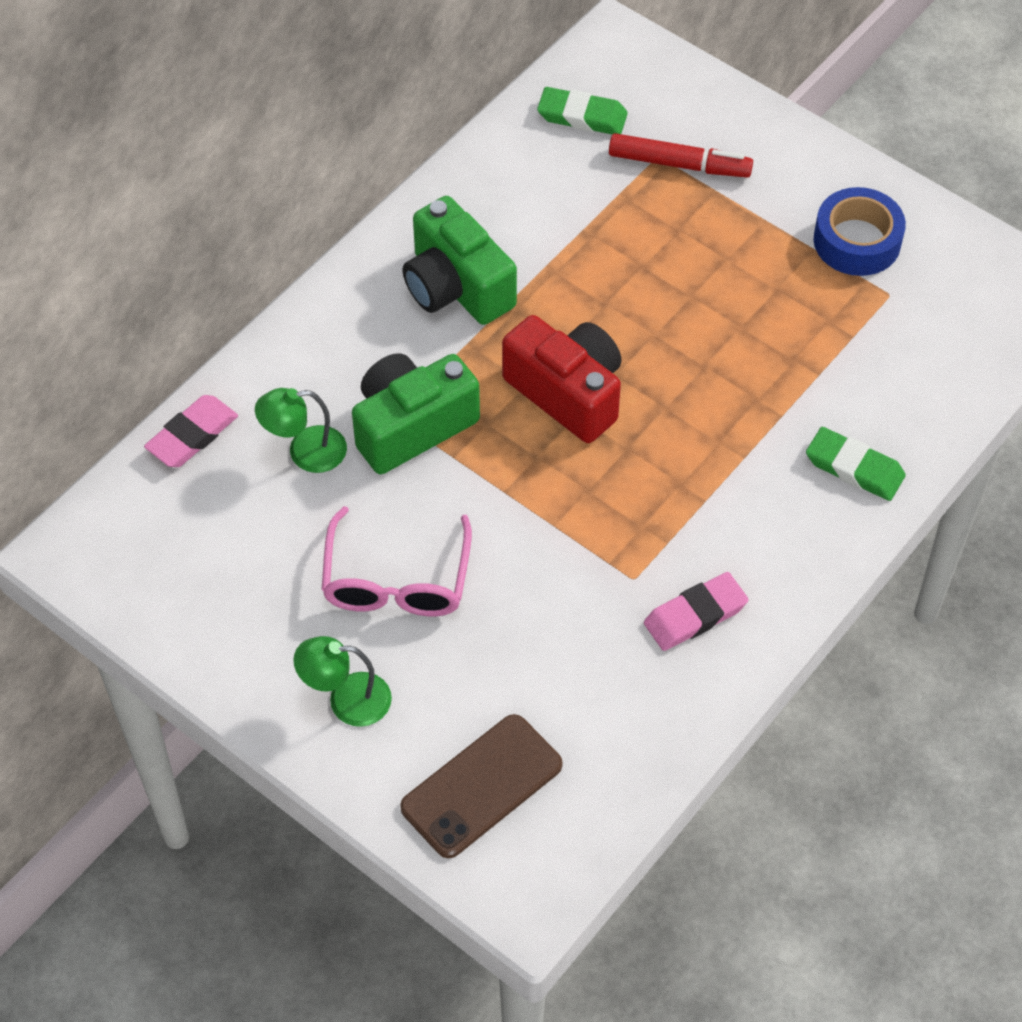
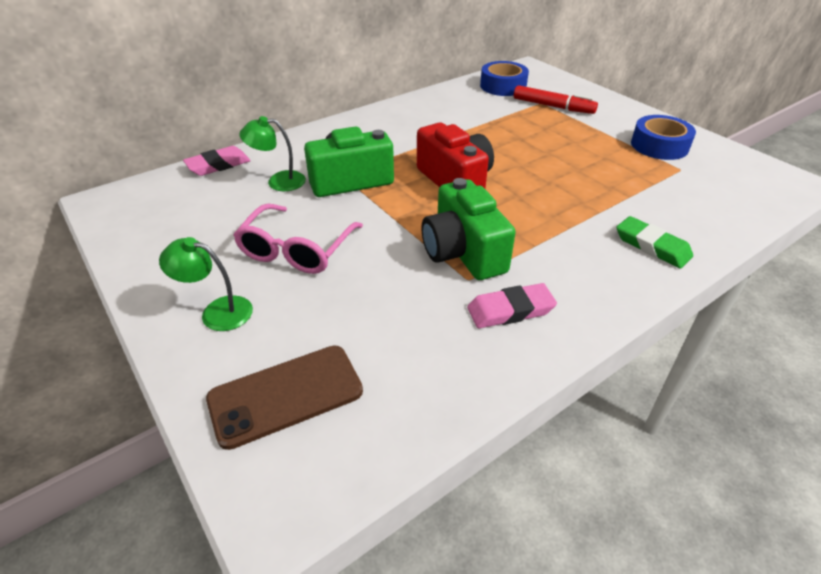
camera: 15 degrees right, 15 degrees down
green camera [402,196,517,325] -> green camera moved to [422,178,516,280]
green eraser [537,87,628,134] -> blue tape [480,61,529,96]

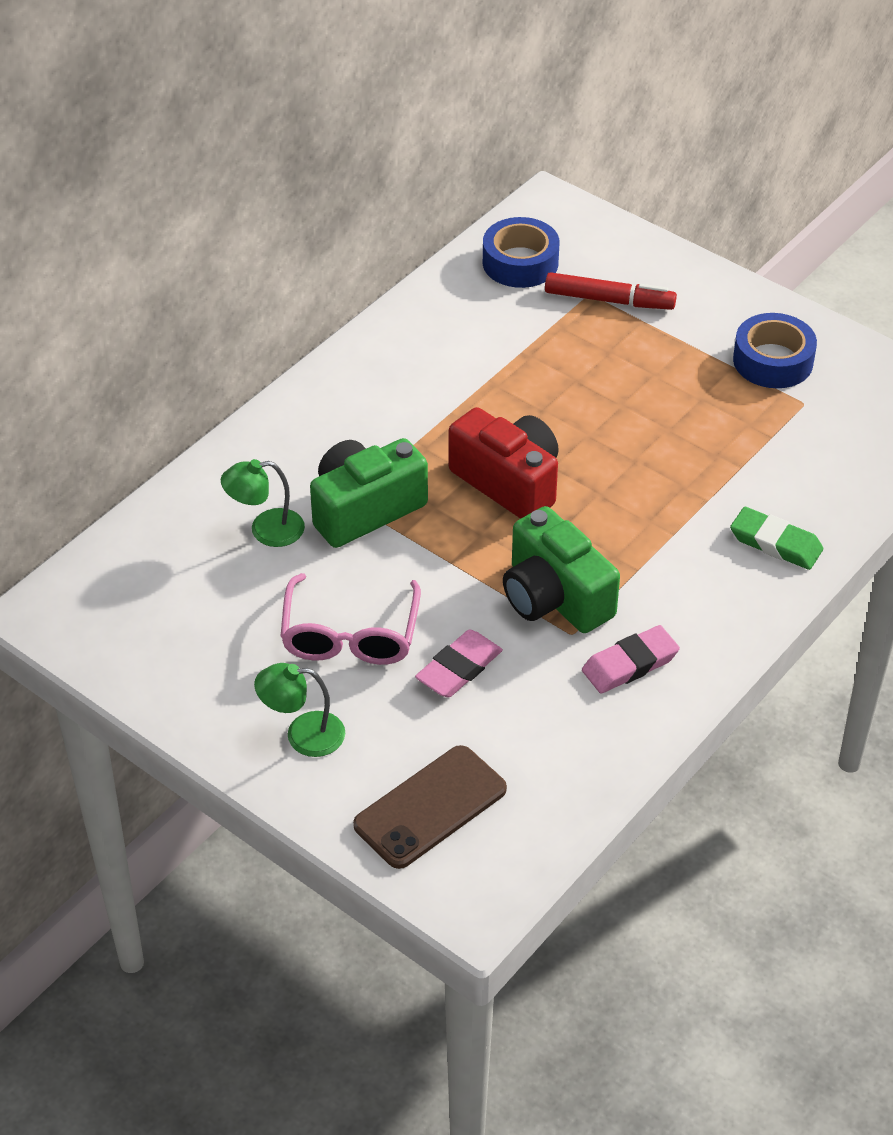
camera: 15 degrees left, 5 degrees up
pink eraser [183,146,251,176] -> pink eraser moved to [415,630,503,697]

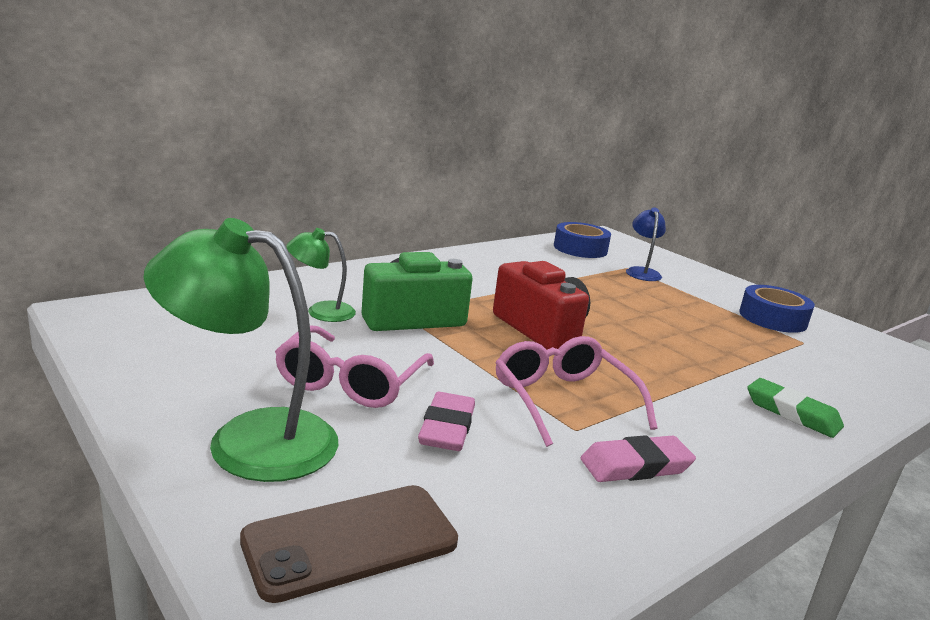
camera: 10 degrees right, 25 degrees down
green lamp [254,663,345,757] -> green lamp [143,218,339,482], size x1.84
pink eraser [415,630,503,697] -> pink eraser turned 45 degrees counterclockwise [418,392,475,451]
green camera [503,506,620,633] -> pink glasses [495,336,657,447]
red marker [545,272,677,310] -> blue lamp [626,207,666,281]

